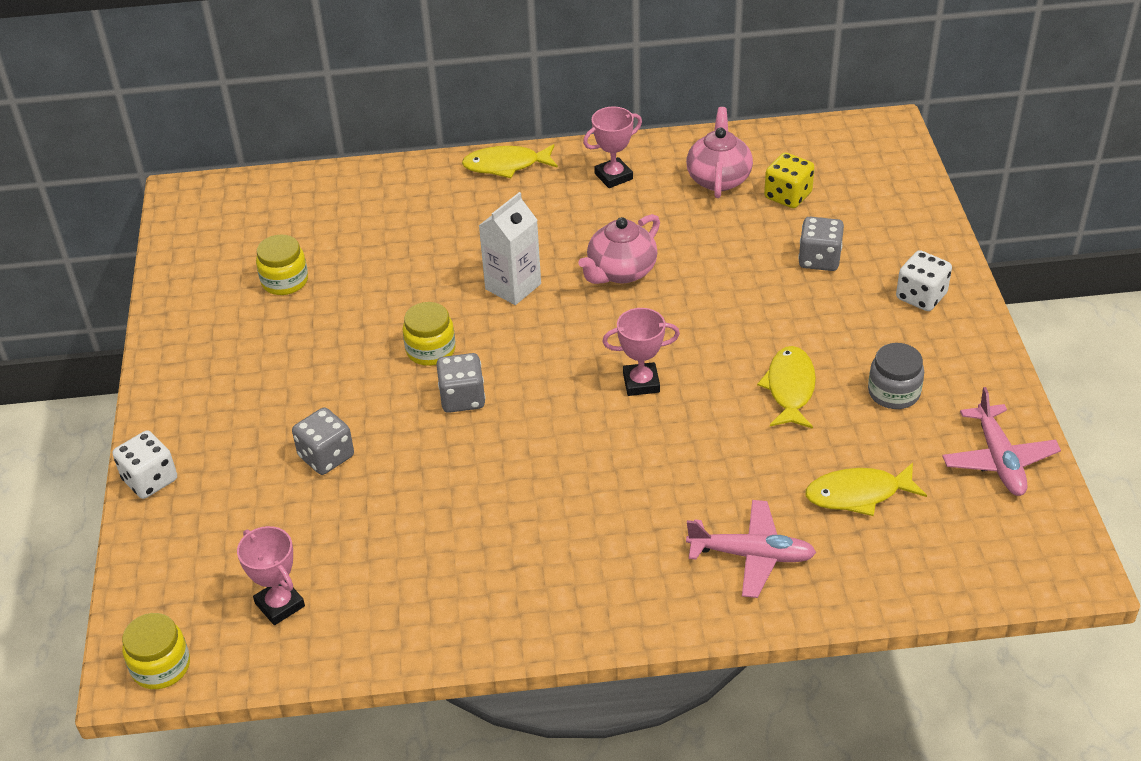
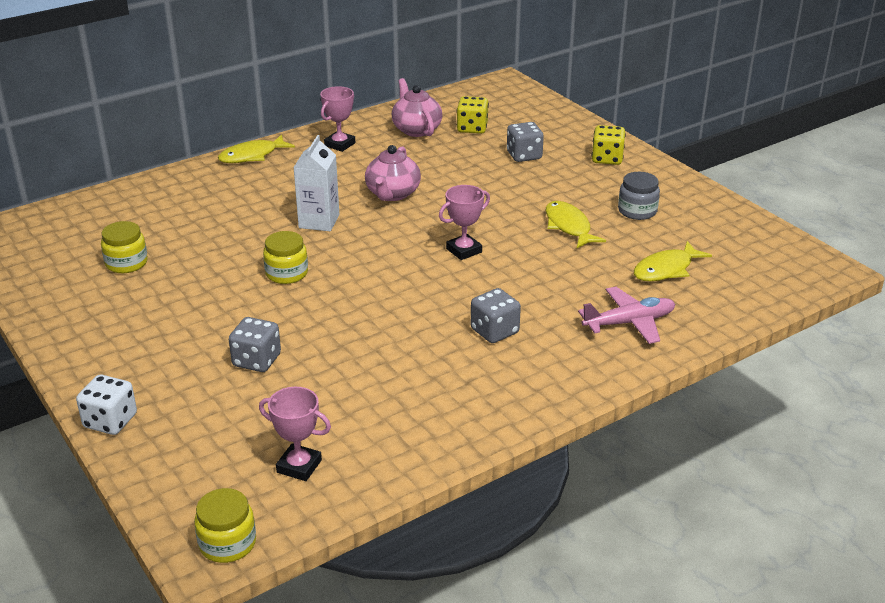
camera: 30 degrees left, 10 degrees down
grey dice [436,353,485,413] -> grey dice moved to [471,288,521,343]
white dice [896,250,952,311] -> yellow dice [592,125,626,165]
pink plane [942,387,1061,496] -> none

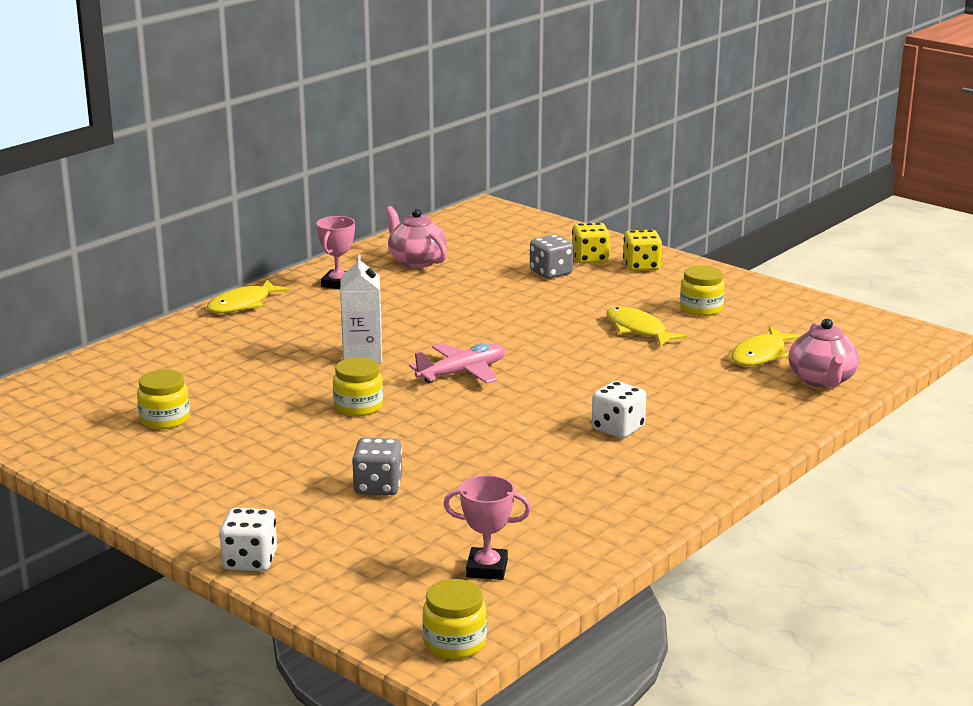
camera: 15 degrees left, 10 degrees down
pink teapot [365,145,421,201] -> pink teapot moved to [789,319,859,388]
pink trophy [439,185,490,260] -> none
yellow dice [457,96,489,134] -> yellow dice moved to [572,223,610,264]
grey dice [471,288,521,343] -> white dice [592,381,646,438]
pink plane [578,287,675,344] -> pink plane moved to [409,343,505,384]
grey jar [618,172,660,220] -> yellow jar [680,265,725,316]

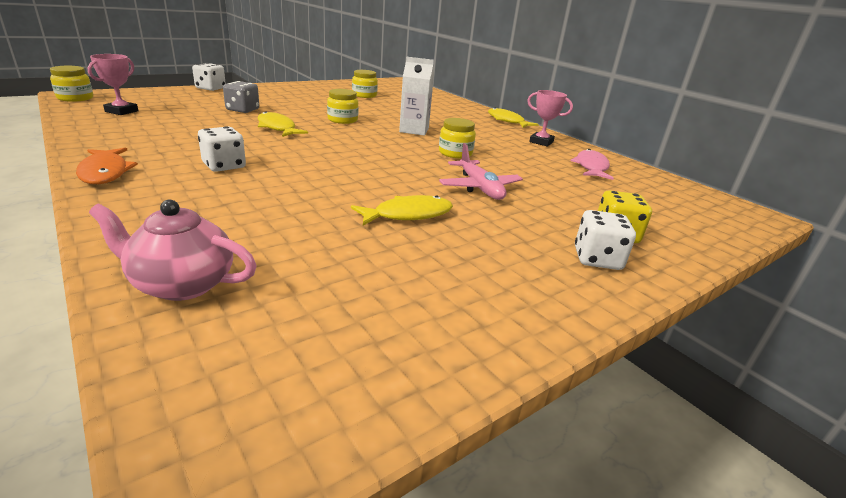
camera: 100 degrees right, 5 degrees up
pink teapot [386,206,447,268] -> pink fish [570,149,614,180]
pink plane [409,343,505,384] -> pink plane moved to [439,143,523,200]
grey dice [530,235,574,279] -> none
yellow dice [623,230,662,271] -> white dice [575,210,636,270]
yellow jar [680,265,725,316] -> yellow jar moved to [439,118,476,158]
yellow fish [731,327,801,366] -> yellow fish moved to [258,111,308,137]
none -> orange fish [76,147,138,184]

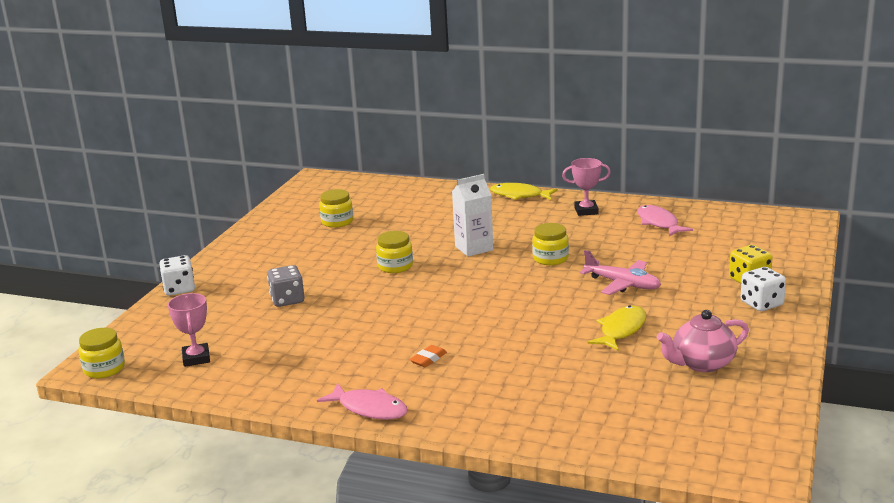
camera: 30 degrees left, 5 degrees down
orange fish [76,147,138,184] -> pink fish [317,383,408,419]
pink teapot [89,199,257,301] -> pink teapot moved to [657,310,749,372]
white dice [198,126,246,172] -> orange eraser [410,345,447,367]
yellow fish [258,111,308,137] -> none

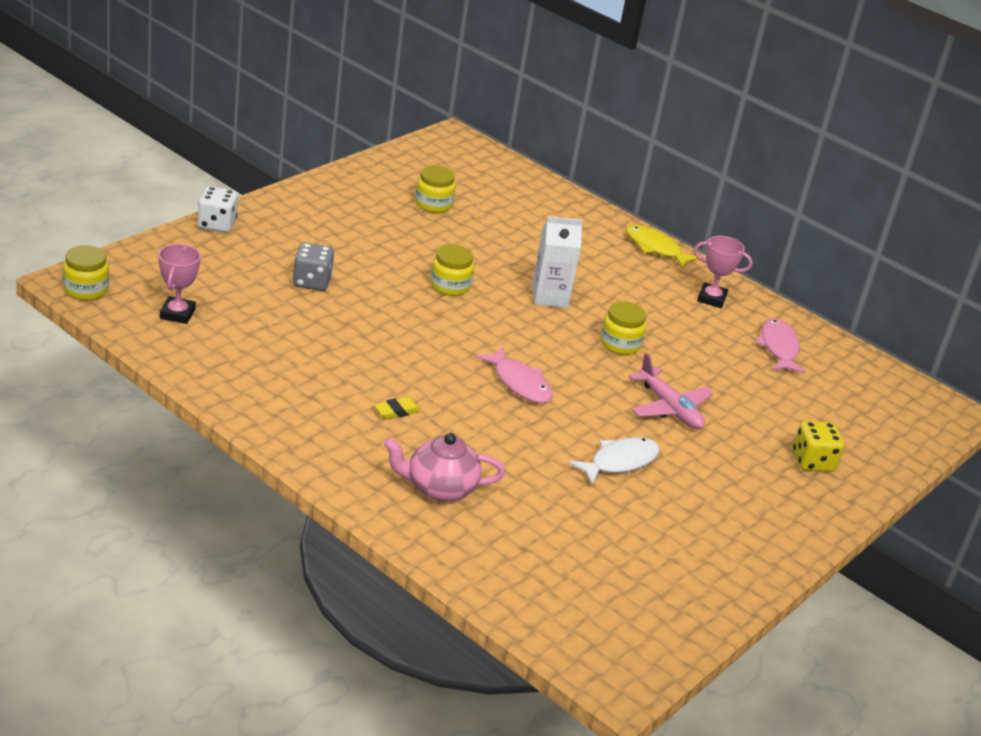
camera: 15 degrees right, 10 degrees up
pink fish [317,383,408,419] -> pink fish moved to [475,347,553,403]
orange eraser [410,345,447,367] -> yellow eraser [374,397,421,419]
yellow fish [588,306,646,351] -> white fish [568,437,660,485]
pink teapot [657,310,749,372] -> pink teapot moved to [384,433,505,502]
white dice [741,267,786,311] -> none

